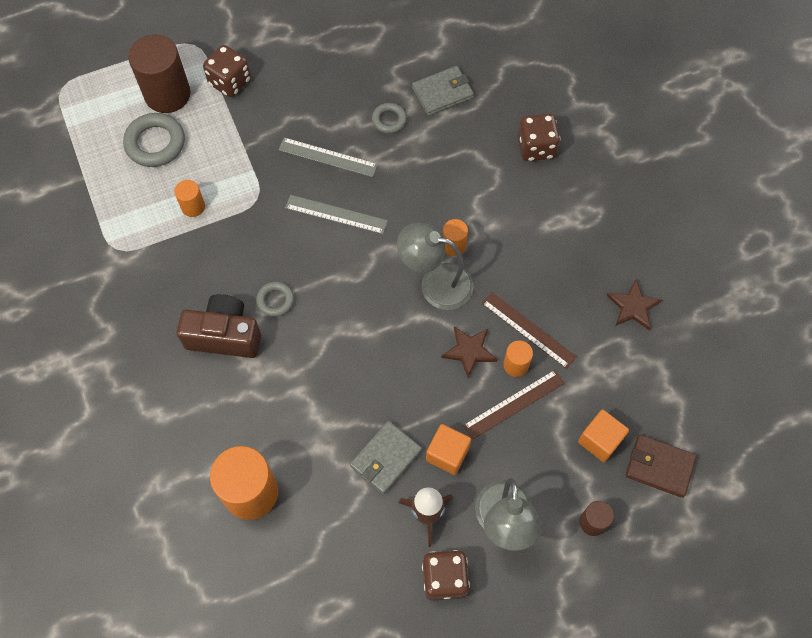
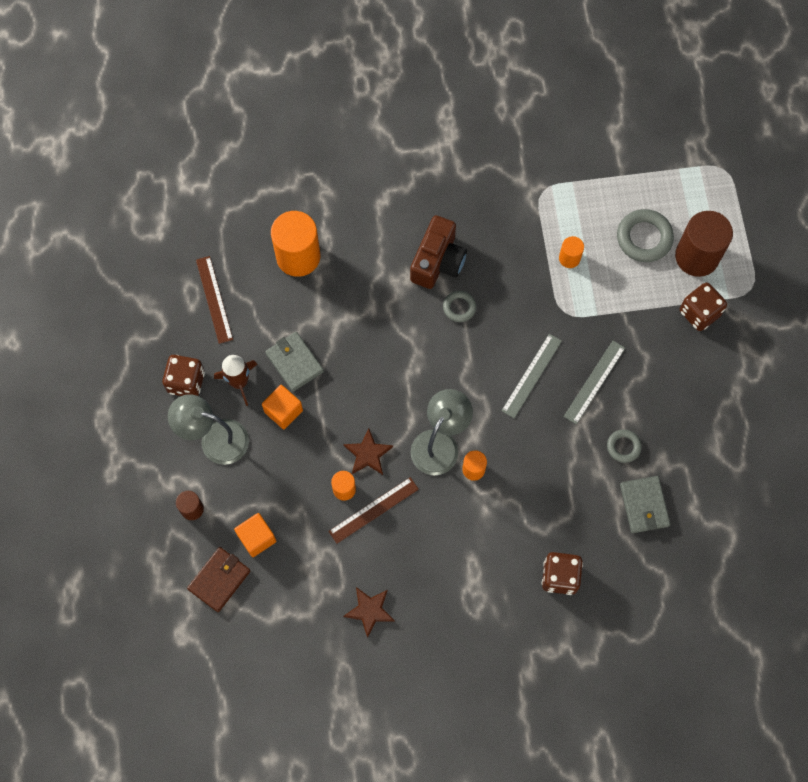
camera: 105 degrees right, 5 degrees up
brown ruler [463,370,565,440] -> brown ruler moved to [196,256,233,344]

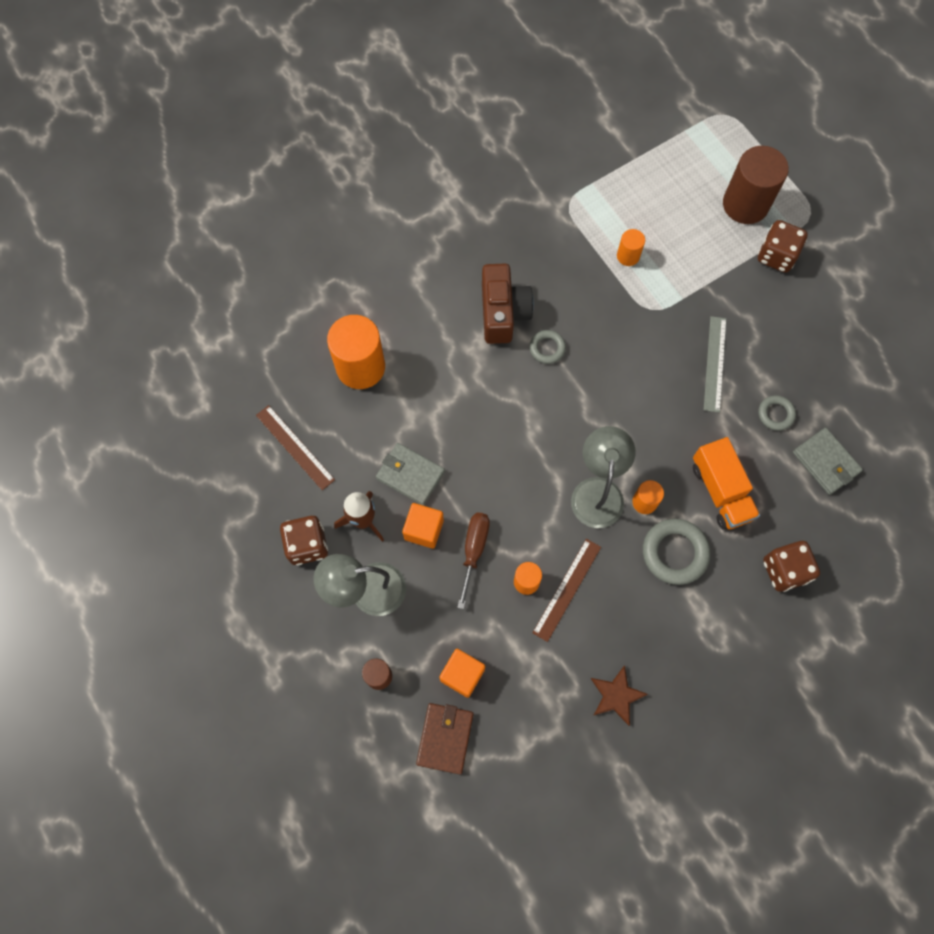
camera: 25 degrees left, 0 degrees up
brown star [343,428,393,475] -> none
grey ruler [501,334,562,418] -> none
grey ring [617,209,674,262] -> grey ring moved to [643,519,710,585]
none -> brown screwdriver [457,513,490,609]
none -> orange truck [693,437,760,529]

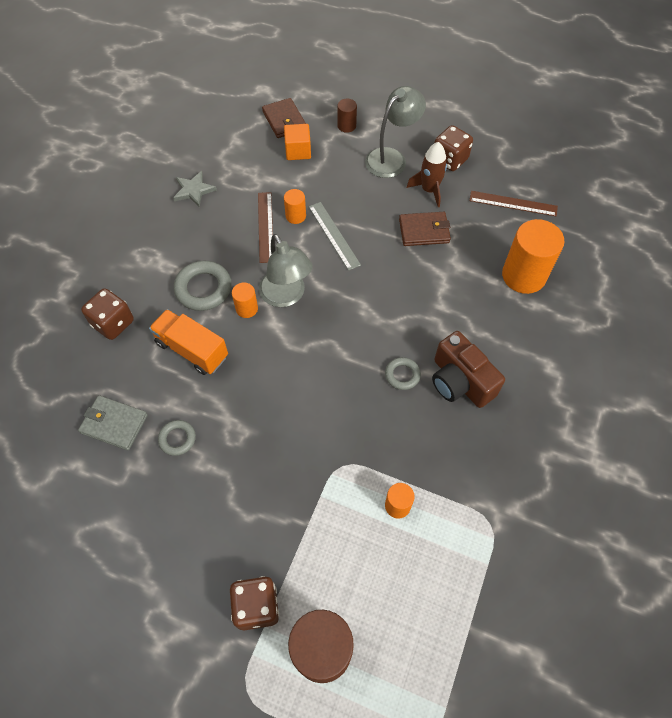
camera: 145 degrees right, 10 degrees down
grey wallet [376,443,445,506] -> brown wallet [399,212,451,246]
orange cube [402,503,444,549] -> none
brown screwdriver [457,513,490,609] -> none
brown star [590,665,648,726] -> grey star [173,171,217,207]
grey ruler [704,316,726,413] -> grey ruler moved to [309,202,361,271]

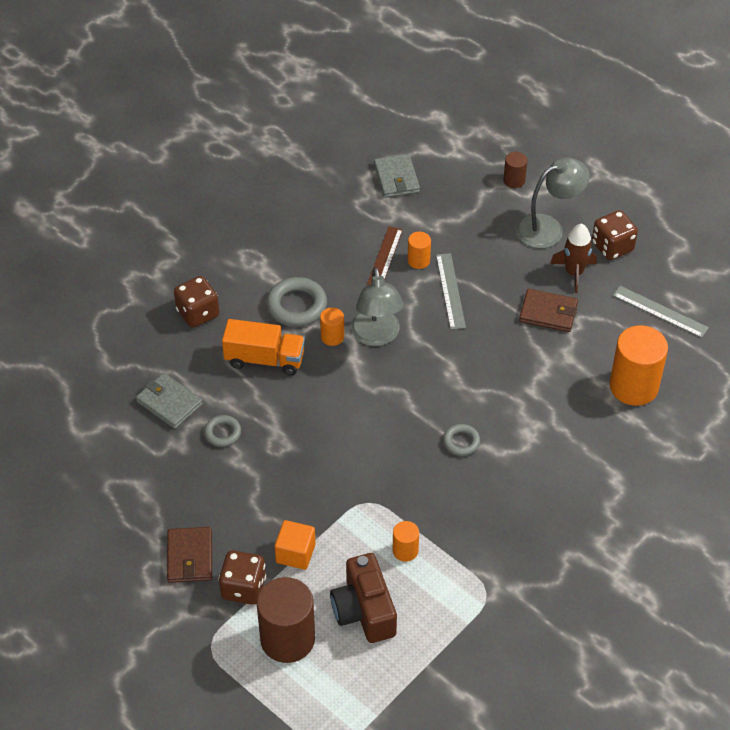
camera: 20 degrees right, 10 degrees down
orange truck [149,309,228,375] -> orange truck turned 135 degrees clockwise [222,319,305,375]
grey star [173,171,217,207] -> none
brown wallet [262,98,306,138] -> brown wallet moved to [167,527,212,583]
orange cube [284,124,311,160] -> orange cube moved to [275,520,316,570]
brown camera [432,331,505,408] -> brown camera moved to [330,553,397,643]
brown ruler [469,191,558,216] -> grey ruler [613,286,709,338]
none -> grey wallet [374,154,420,198]

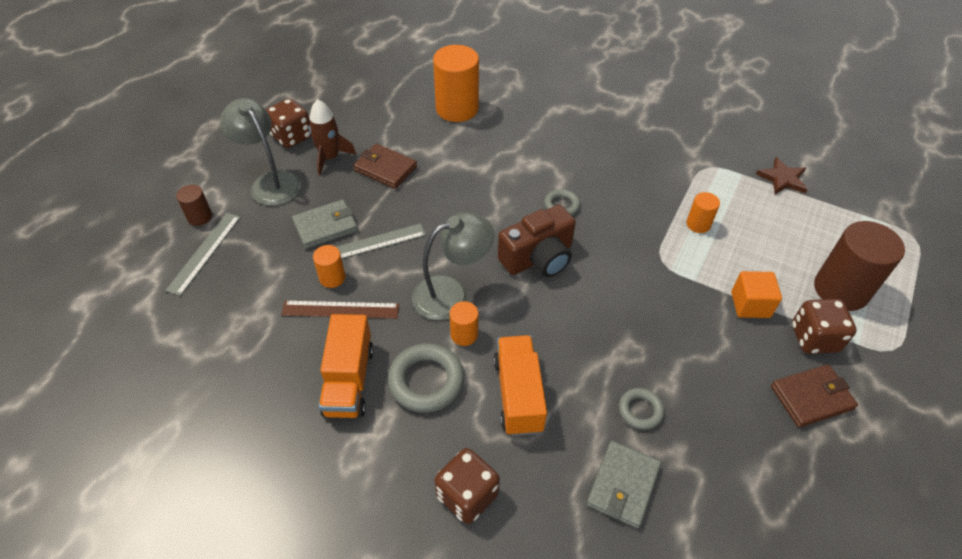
camera: 105 degrees left, 0 degrees up
brown camera [330,553,397,643] -> brown camera moved to [498,205,576,277]
grey wallet [374,154,420,198] -> grey wallet moved to [292,199,358,249]
brown wallet [519,289,578,332] -> brown wallet turned 60 degrees counterclockwise [353,143,417,189]
grey ruler [613,286,709,338] -> grey ruler moved to [165,213,241,296]
none -> orange truck [319,314,374,418]
none -> brown star [756,157,808,194]

